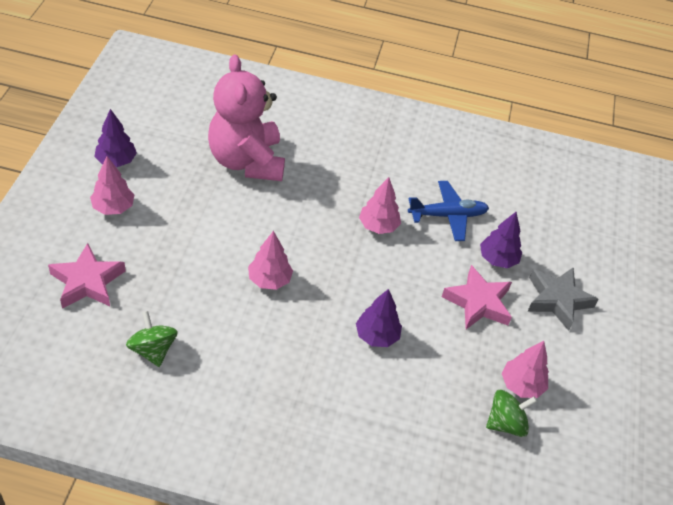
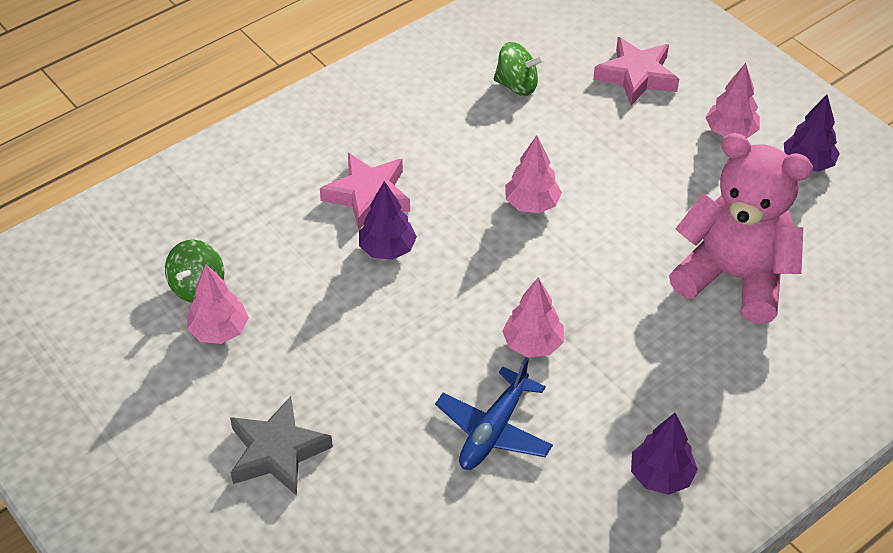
camera: 135 degrees right, 0 degrees up
pink star [442,265,512,329] -> pink star moved to [320,153,410,230]
purple tree [480,212,522,268] -> purple tree moved to [631,413,698,495]

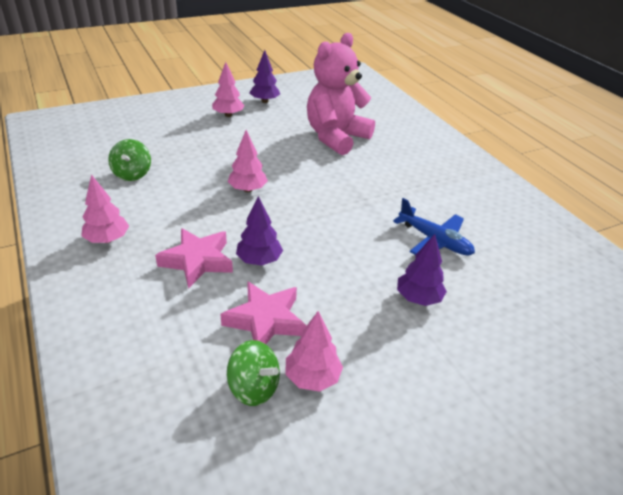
camera: 80 degrees left, 10 degrees down
grey star [230,396,333,496] -> none
green spinning top [494,42,544,96] -> green spinning top turned 150 degrees clockwise [108,139,151,181]
pink tree [502,278,564,357] -> pink tree moved to [81,174,129,243]
pink star [593,37,679,106] -> pink star moved to [220,281,306,344]
purple tree [631,413,698,495] -> purple tree moved to [397,234,447,306]

